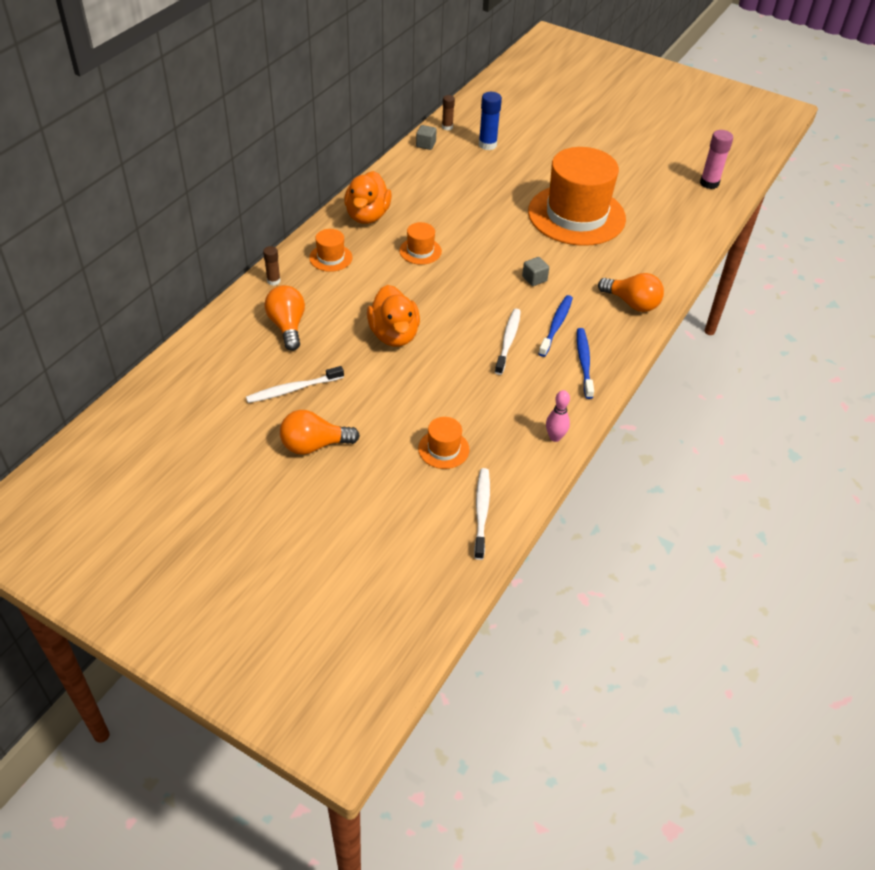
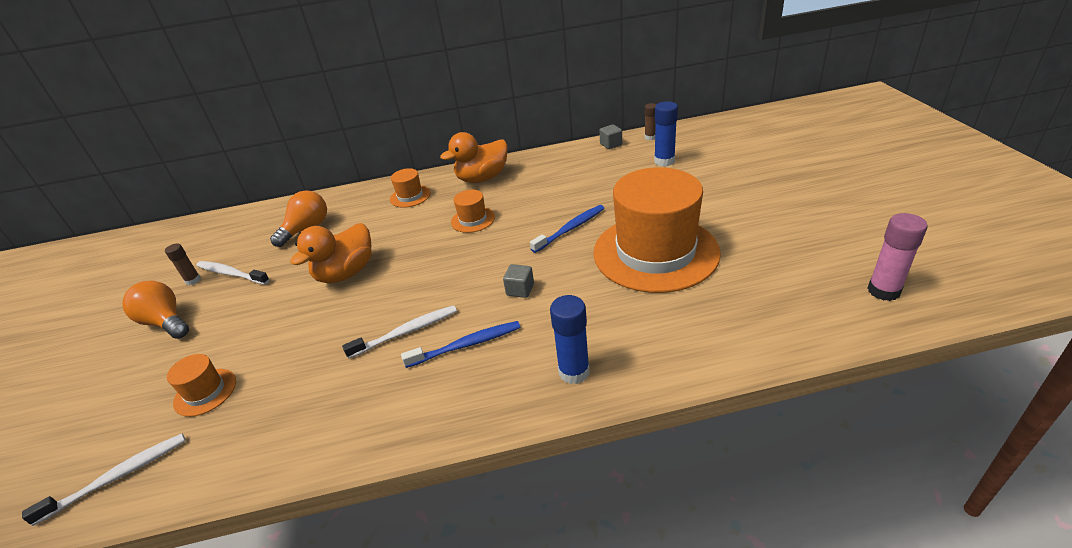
camera: 55 degrees right, 10 degrees down
brown glue stick [263,246,281,286] -> brown glue stick moved to [165,244,201,285]
pink bowling pin [546,390,570,442] -> none
blue toothbrush [577,328,594,399] -> blue toothbrush moved to [530,205,604,253]
orange light bulb [598,273,664,312] -> blue glue stick [550,295,590,384]

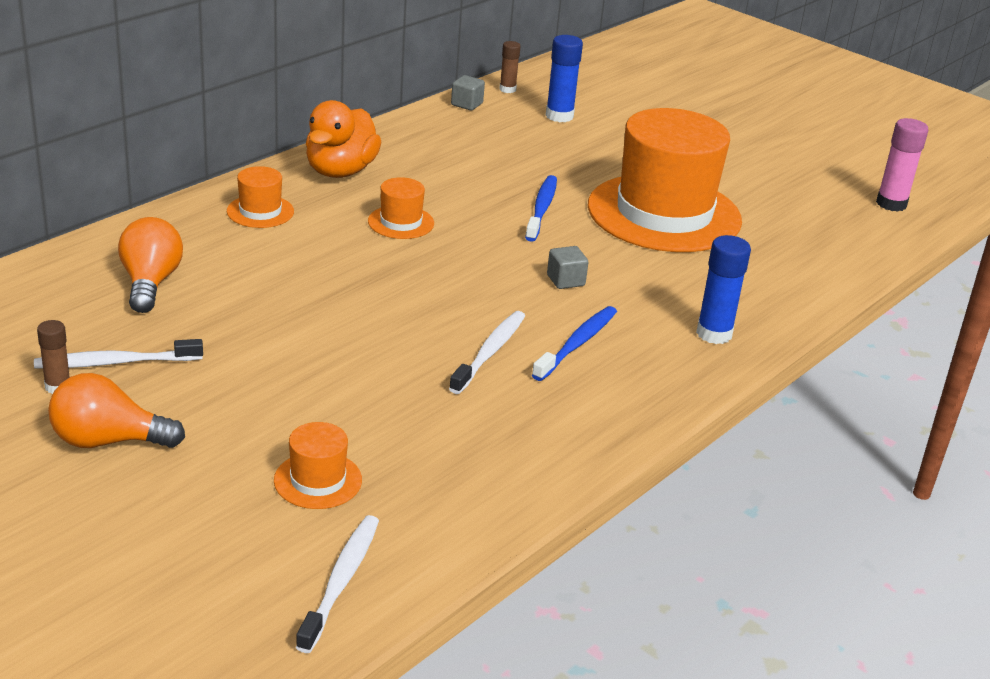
camera: 45 degrees left, 5 degrees down
orange duck [290,223,372,284] -> none

